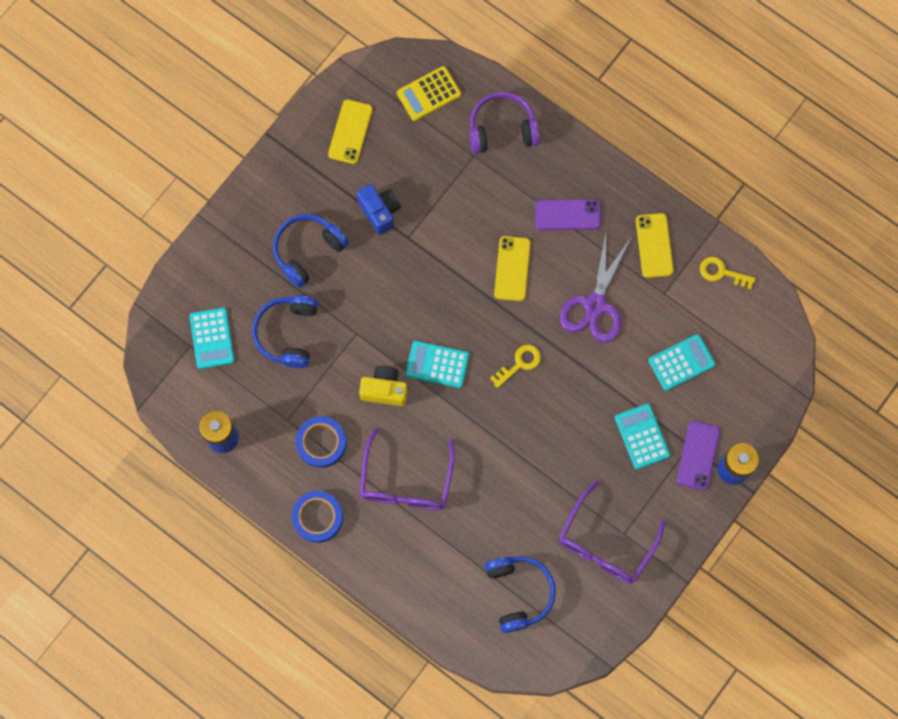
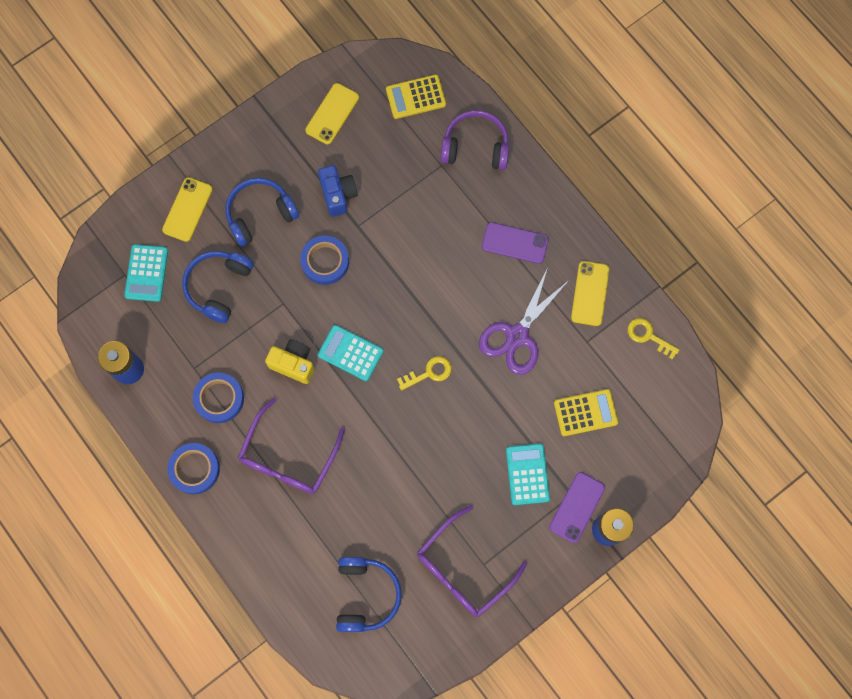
camera: 15 degrees right, 0 degrees up
yellow phone [494,236,531,301] -> yellow phone moved to [162,177,213,242]
turquoise calculator [648,334,716,391] -> yellow calculator [554,389,618,436]
none -> blue tape [300,235,349,285]

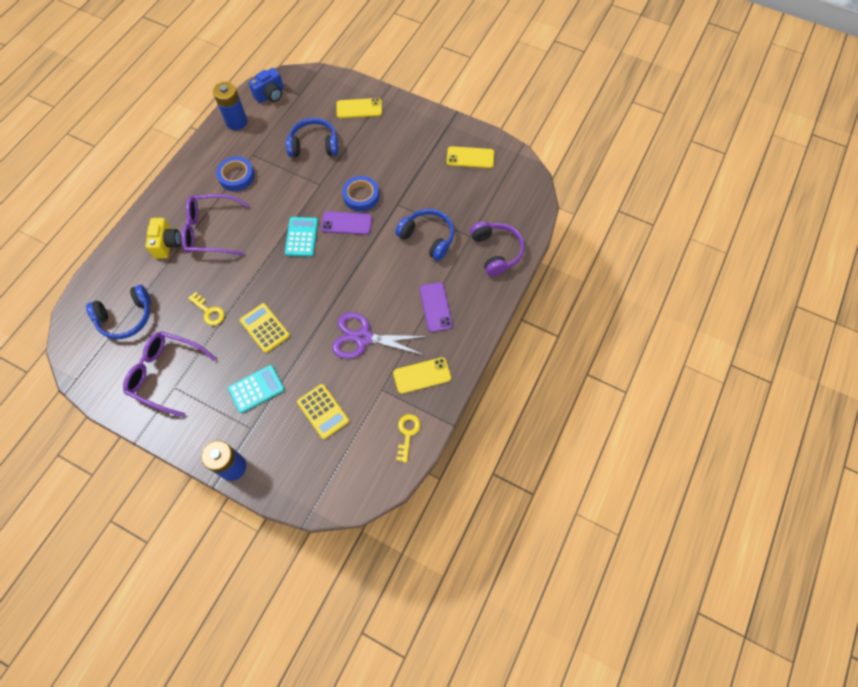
camera: 65 degrees right, 10 degrees down
turquoise calculator [124,244,168,302] -> none
blue tape [167,443,220,494] -> none
blue headphones [225,178,299,247] -> blue headphones moved to [395,209,454,261]
yellow camera [265,339,315,384] -> yellow camera moved to [146,218,181,259]
blue camera [318,165,358,217] -> blue camera moved to [248,68,284,103]
yellow calculator [386,74,446,119] -> yellow calculator moved to [240,303,290,353]
yellow key [397,356,452,391] -> yellow key moved to [188,292,225,325]
purple phone [549,472,605,543] -> purple phone moved to [321,211,372,235]

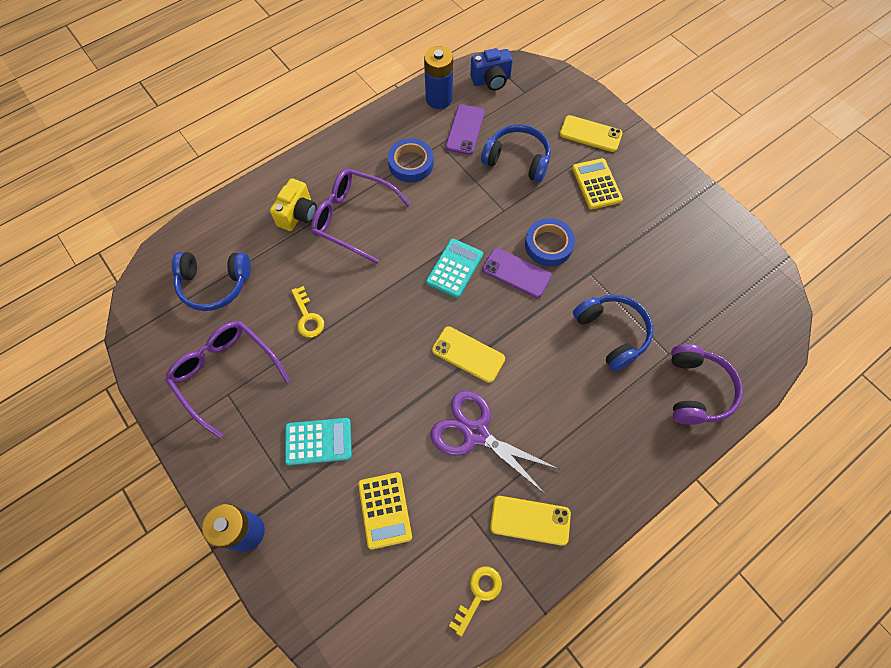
camera: 25 degrees right, 0 degrees up
yellow calculator [240,303,290,353] -> yellow calculator moved to [572,158,623,210]
purple phone [420,282,453,332] -> purple phone moved to [446,105,485,155]
yellow phone [447,146,494,168] -> yellow phone moved to [432,326,505,383]

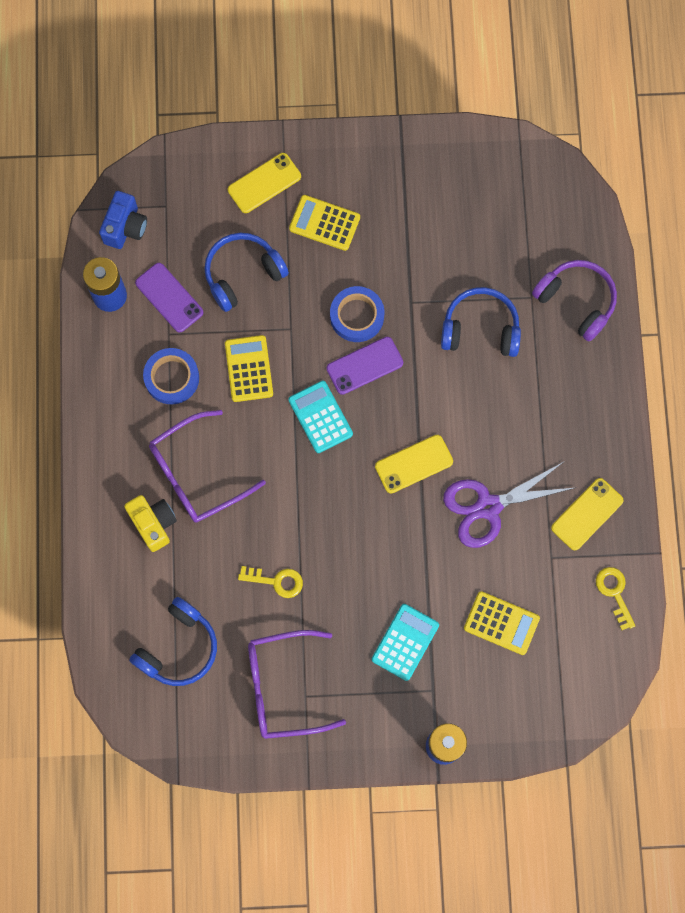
camera: 55 degrees left, 10 degrees up
none -> yellow calculator [225,335,273,402]

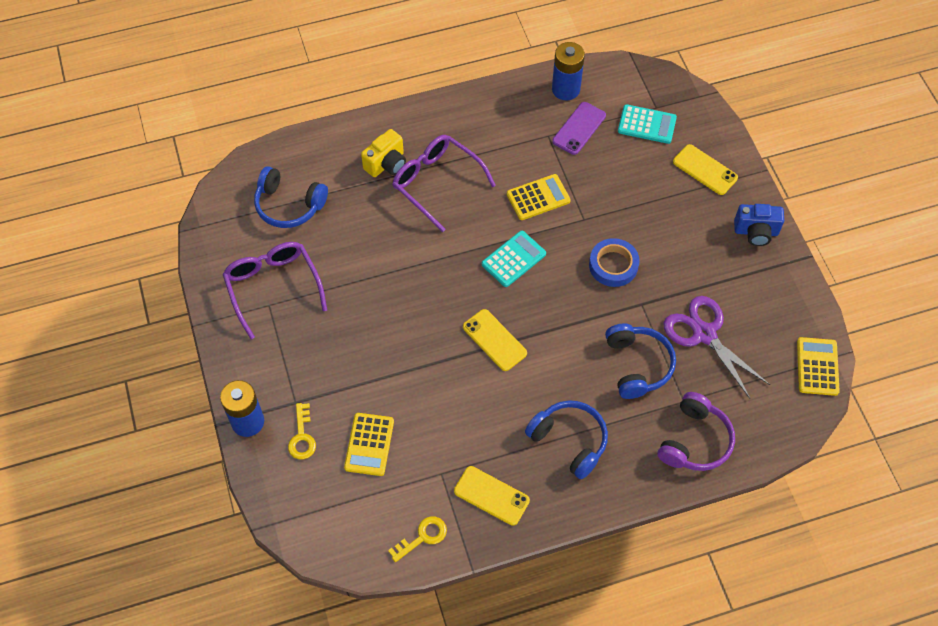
camera: 75 degrees right, 15 degrees down
blue camera [99,191,147,249] -> blue camera moved to [734,204,784,246]
blue tape [143,348,199,405] -> none
blue headphones [204,233,289,312] -> blue headphones moved to [525,400,608,479]
yellow key [238,566,303,598] -> yellow key moved to [288,403,316,460]
yellow calculator [289,195,360,251] -> yellow calculator moved to [797,337,840,396]
purple phone [326,337,403,395] -> none
turquoise calculator [372,604,439,681] -> turquoise calculator moved to [618,104,677,144]
purple scissors [443,462,574,548] -> purple scissors moved to [664,296,770,399]

